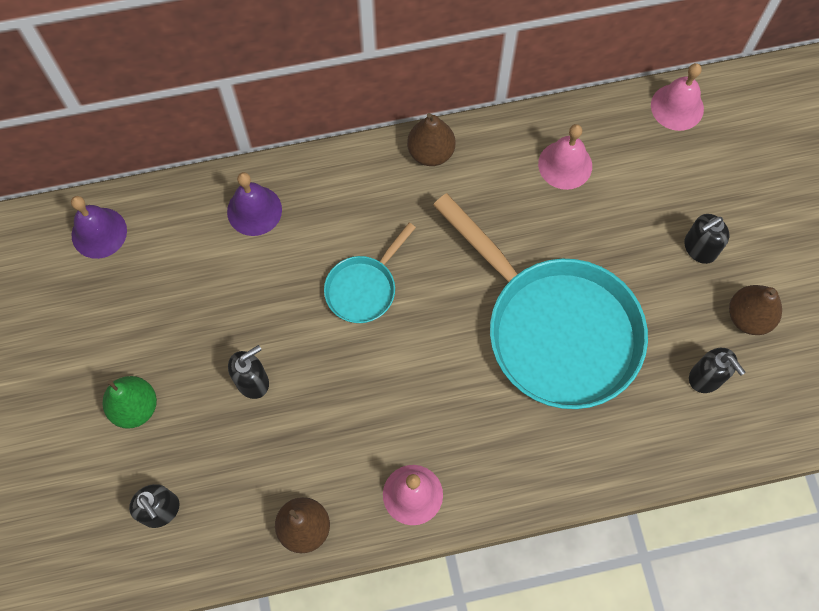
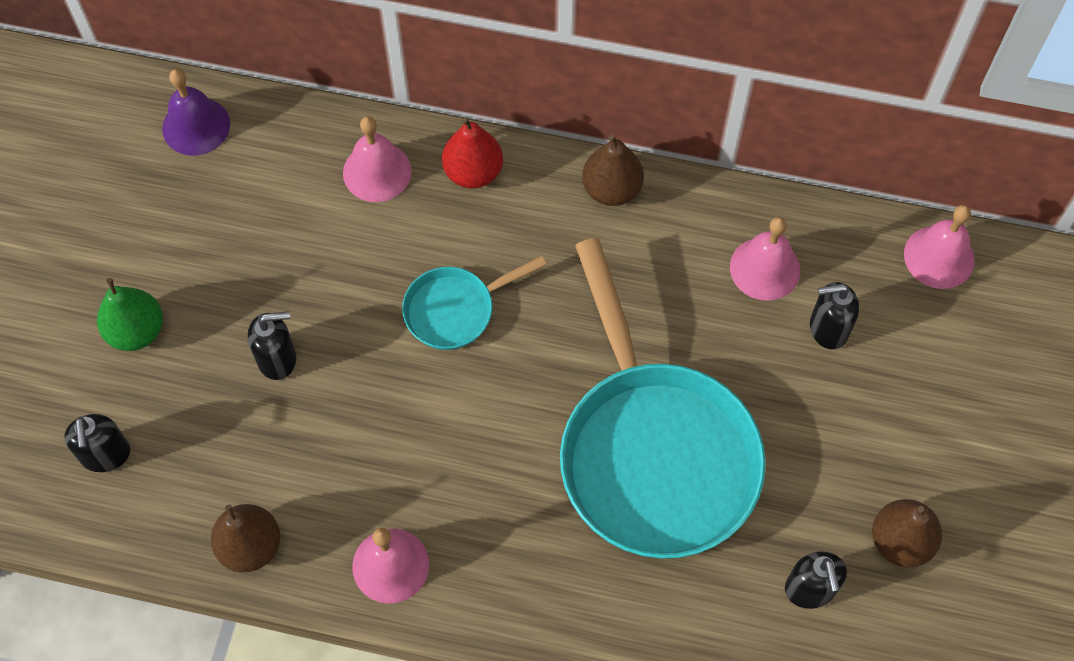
camera: 25 degrees right, 5 degrees down
purple bell [227,172,282,236] -> pink bell [343,116,412,202]
black soap dispenser [684,214,729,264] -> black soap dispenser moved to [810,282,859,349]
none -> red pear [442,118,503,188]

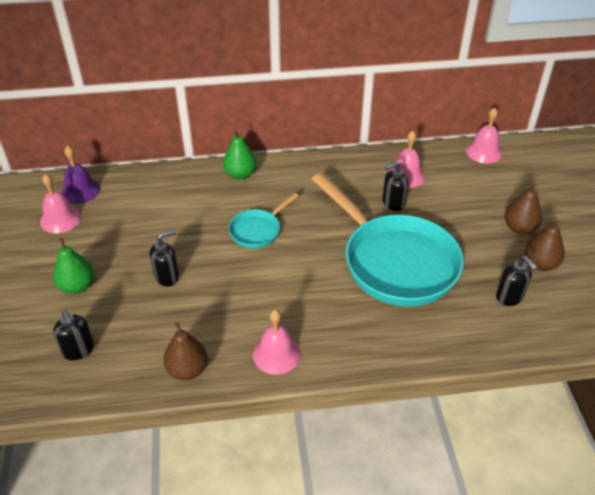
camera: 20 degrees left, 20 degrees down
pink bell [343,116,412,202] -> pink bell moved to [40,174,81,233]
red pear [442,118,503,188] -> green pear [223,130,256,179]
brown pear [582,135,644,206] -> brown pear moved to [504,183,542,234]
black soap dispenser [810,282,859,349] -> black soap dispenser moved to [382,161,409,211]

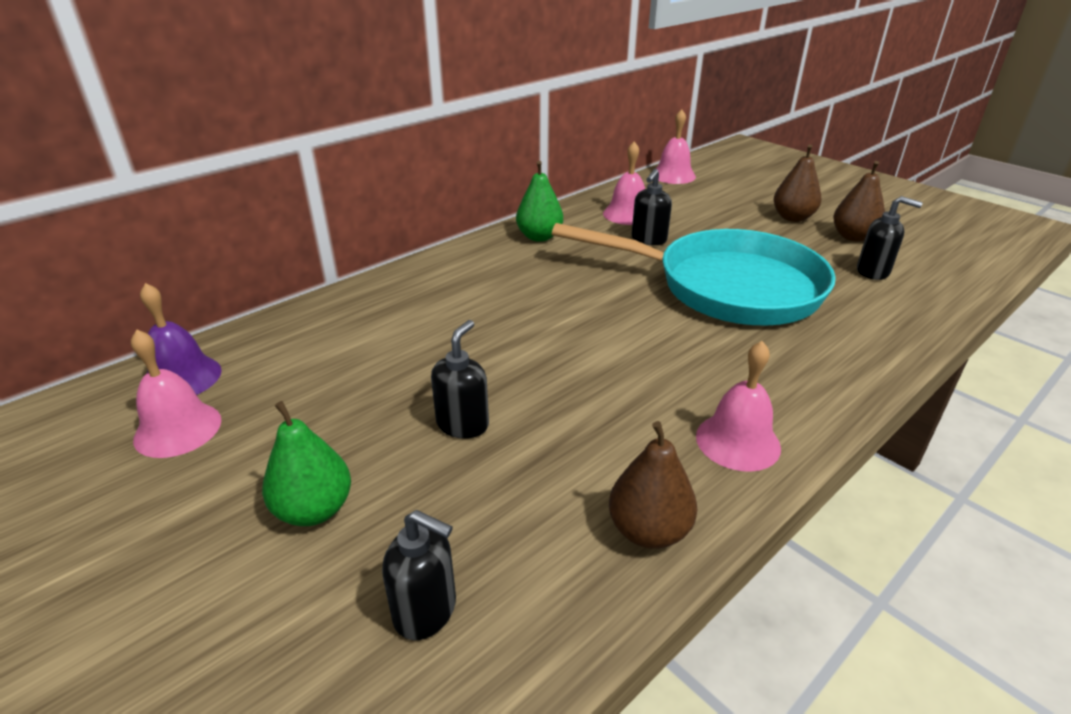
camera: 35 degrees left, 10 degrees down
green pear [223,130,256,179] -> green pear moved to [516,161,563,242]
turquoise pan [229,193,299,249] -> none

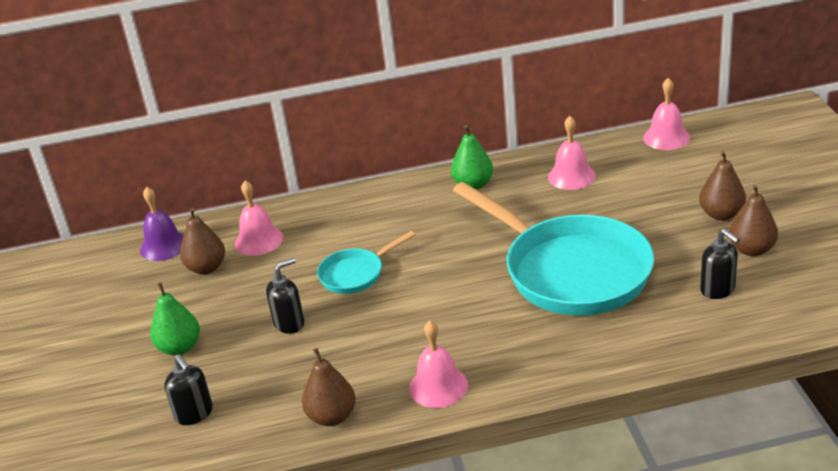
camera: 35 degrees right, 0 degrees up
pink bell [131,330,221,458] -> pink bell moved to [235,180,283,256]
black soap dispenser [632,169,672,245] -> none
none -> brown pear [180,208,225,274]
none -> turquoise pan [317,231,415,294]

